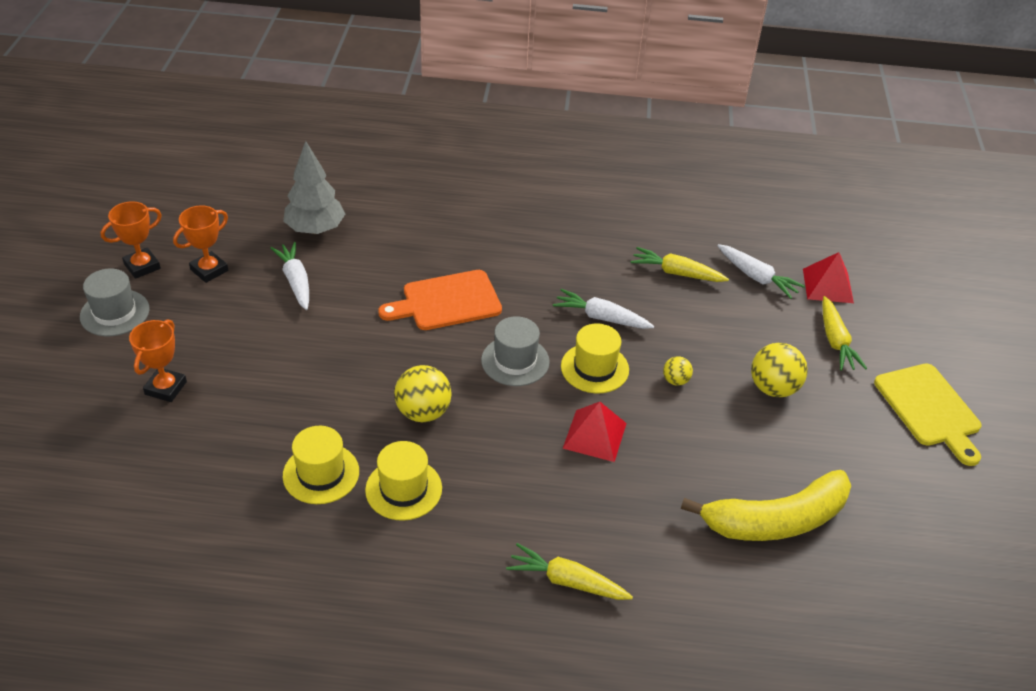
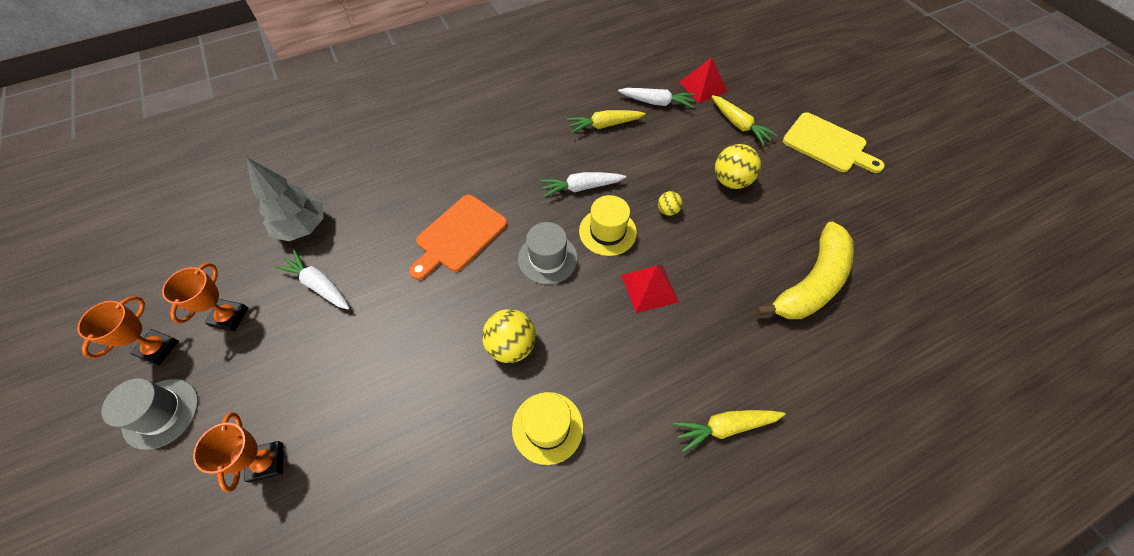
camera: 30 degrees left, 15 degrees up
yellow hat [283,426,359,504] -> none

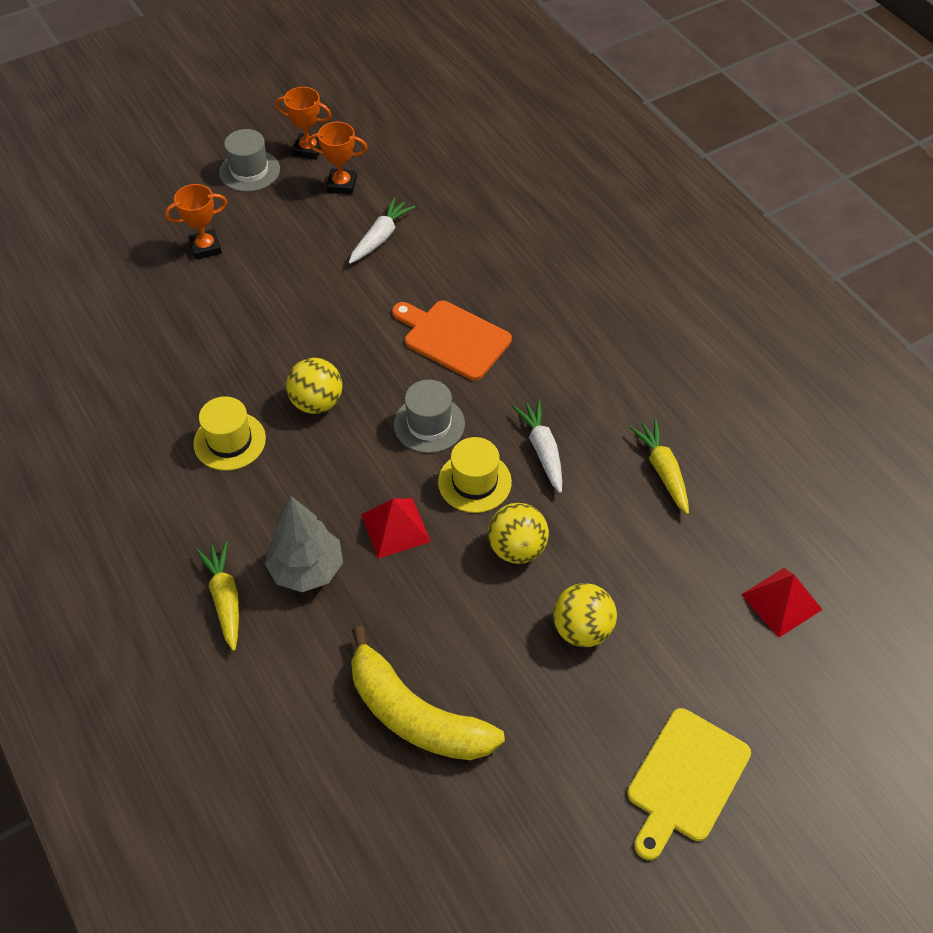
camera: 85 degrees right, 5 degrees down
grey tree [246,157,324,241] -> grey tree moved to [265,496,343,592]
white carrot [618,88,695,108] -> none
yellow ball [658,191,683,216] -> yellow ball [488,503,549,564], size x1.85
yellow carrot [711,95,778,145] -> none

